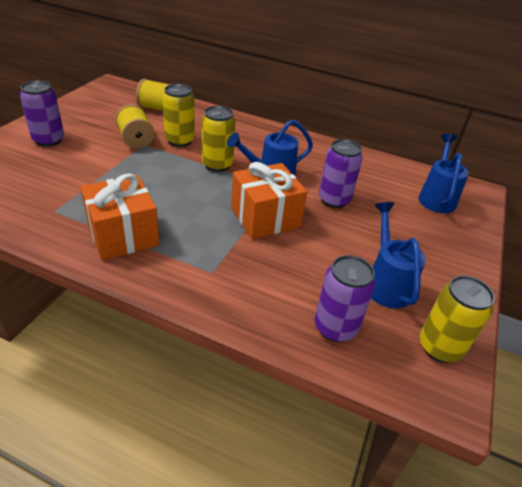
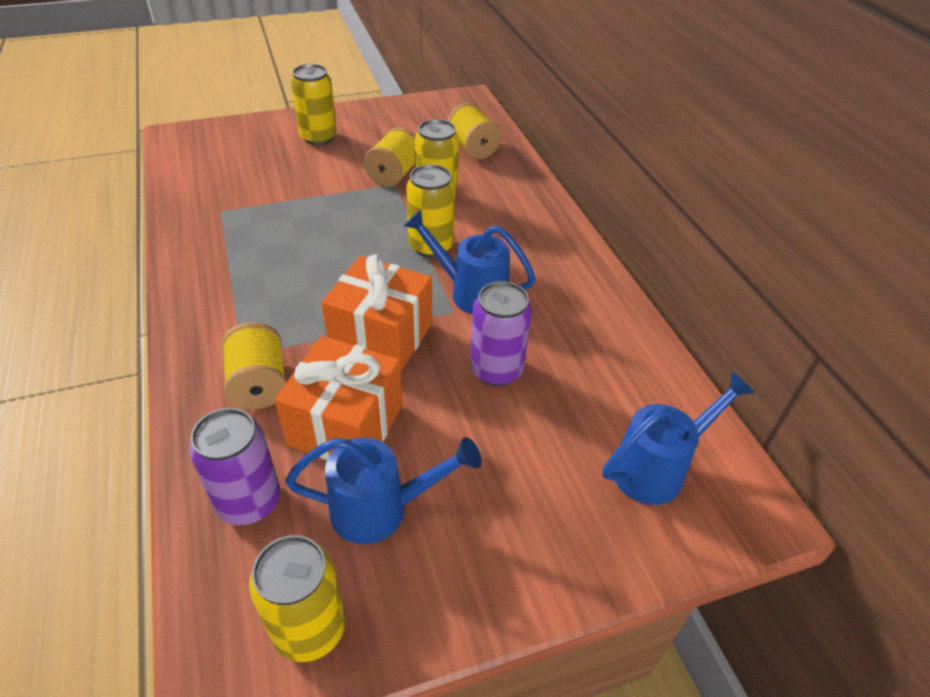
camera: 50 degrees right, 5 degrees up
purple can [20,81,64,147] -> yellow can [291,64,337,145]
orange gift [80,173,160,260] -> orange gift moved to [274,336,402,460]
blue watering can [371,202,426,308] -> blue watering can turned 45 degrees clockwise [285,437,482,544]
none -> yellow spool [222,322,287,409]

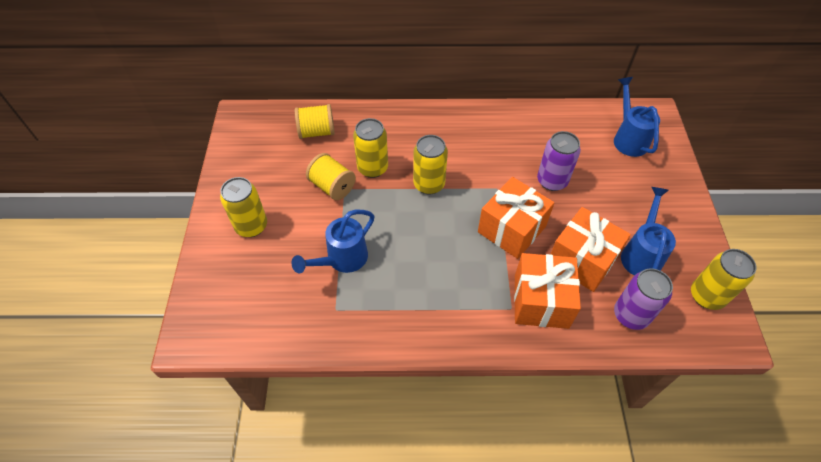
camera: 70 degrees left, 10 degrees up
yellow spool [222,322,287,409] -> orange gift [514,253,581,329]
blue watering can [404,210,536,314] -> blue watering can moved to [292,210,374,273]

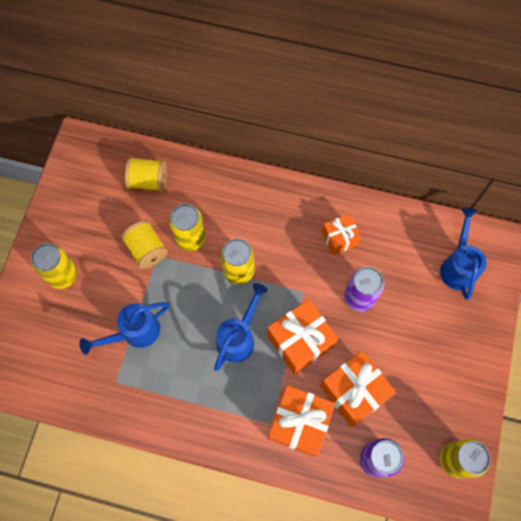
camera: 15 degrees right, 15 degrees up
blue watering can [621,187,676,275] -> blue watering can moved to [214,283,268,371]
none -> orange gift [322,214,361,255]

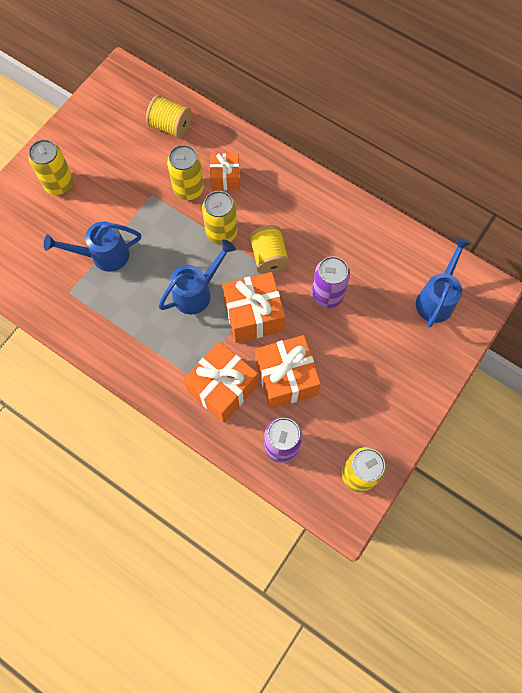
camera: 20 degrees right, 0 degrees up
yellow spool [121,220,168,269] -> yellow spool moved to [249,225,290,274]
orange gift [322,214,361,255] -> orange gift moved to [210,153,240,190]

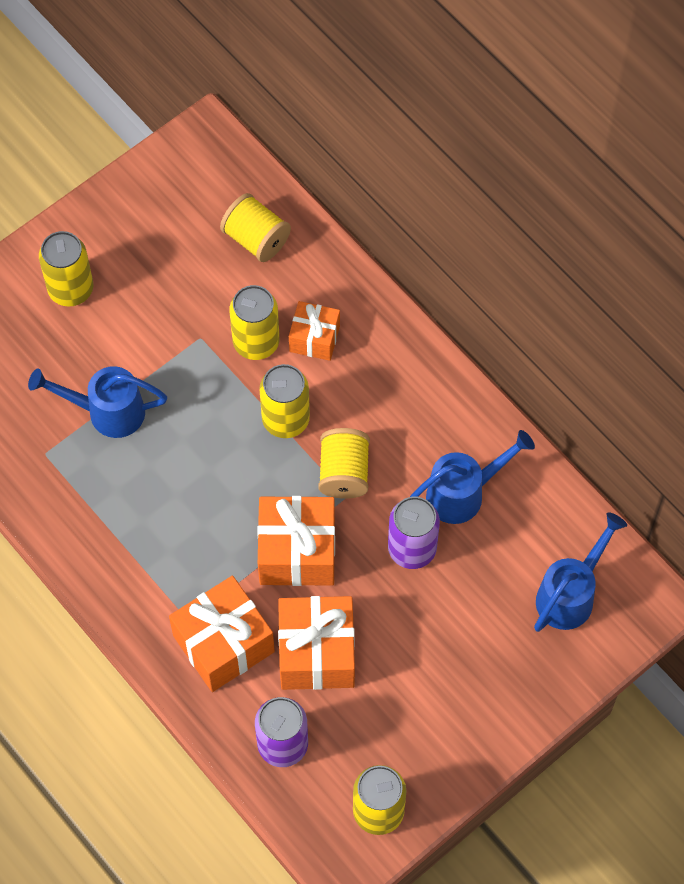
camera: 15 degrees right, 5 degrees down
blue watering can [158,240,236,314] -> blue watering can moved to [410,430,535,524]

